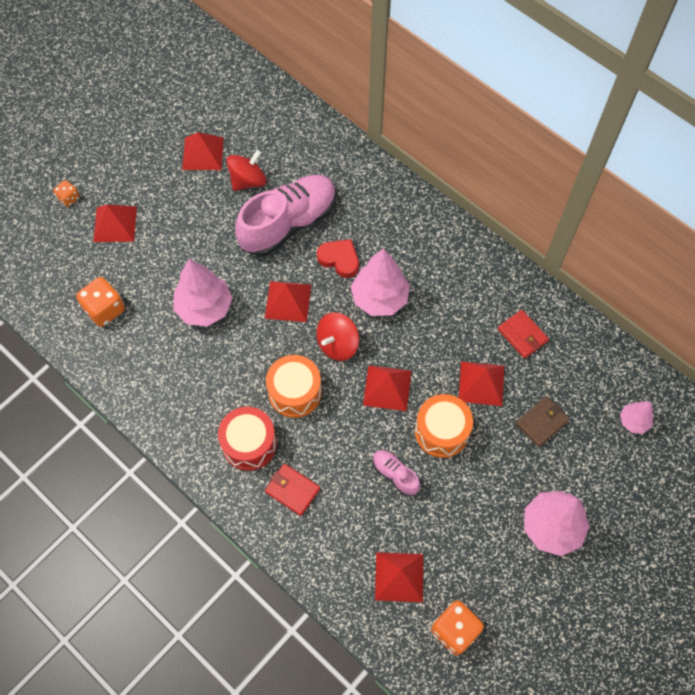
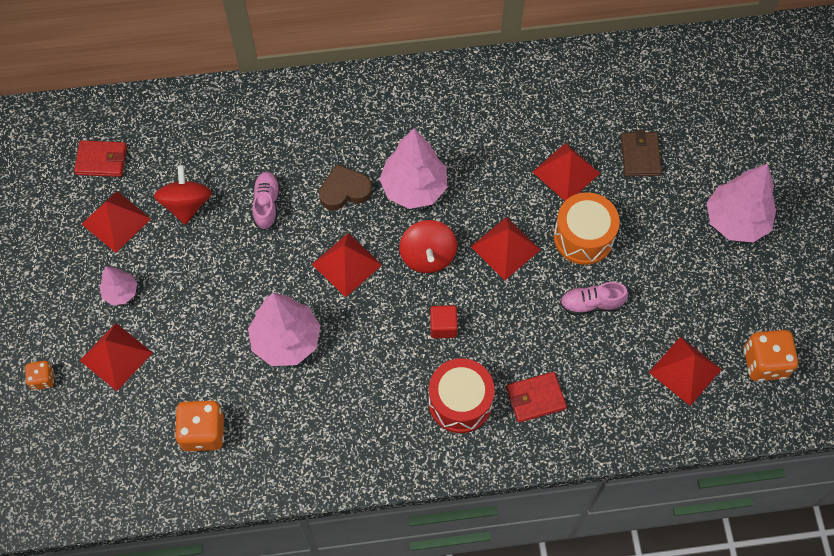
camera: 50 degrees left, 0 degrees up
pink shoe [235,175,336,256] -> pink shoe [252,171,280,230], size x0.45
orange drum [266,355,322,418] -> red cube [430,305,458,338]
red heart [317,239,359,278] -> brown heart [319,164,372,210]
red wallet [498,310,549,359] -> red wallet moved to [74,140,127,177]
pink tree [620,401,653,434] -> pink tree moved to [100,266,137,305]

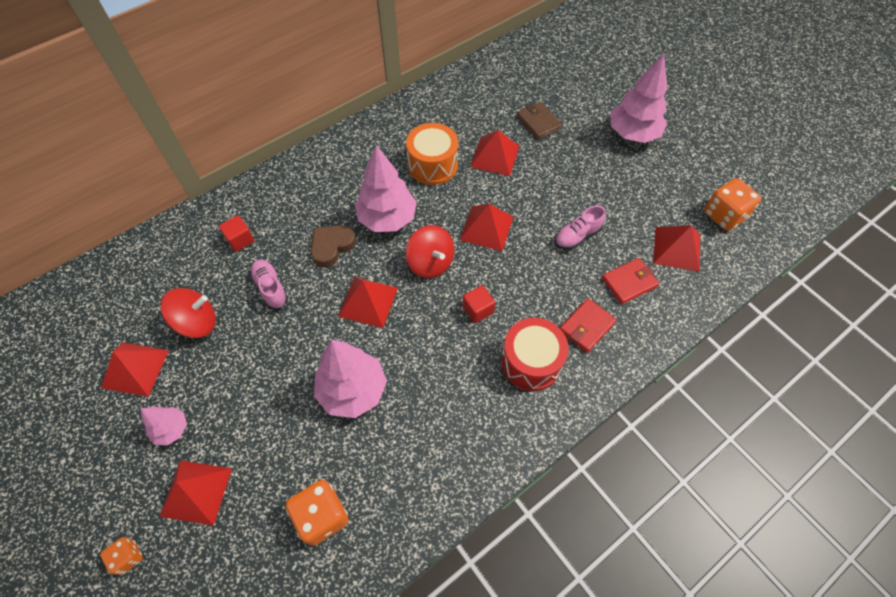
camera: 30 degrees left, 5 degrees down
red wallet [74,140,127,177] -> red wallet moved to [602,258,659,305]
red spinning top [154,165,212,225] -> red spinning top turned 105 degrees clockwise [161,288,216,338]
orange drum [554,192,620,265] -> orange drum moved to [406,123,458,185]
none -> red cube [219,215,254,252]

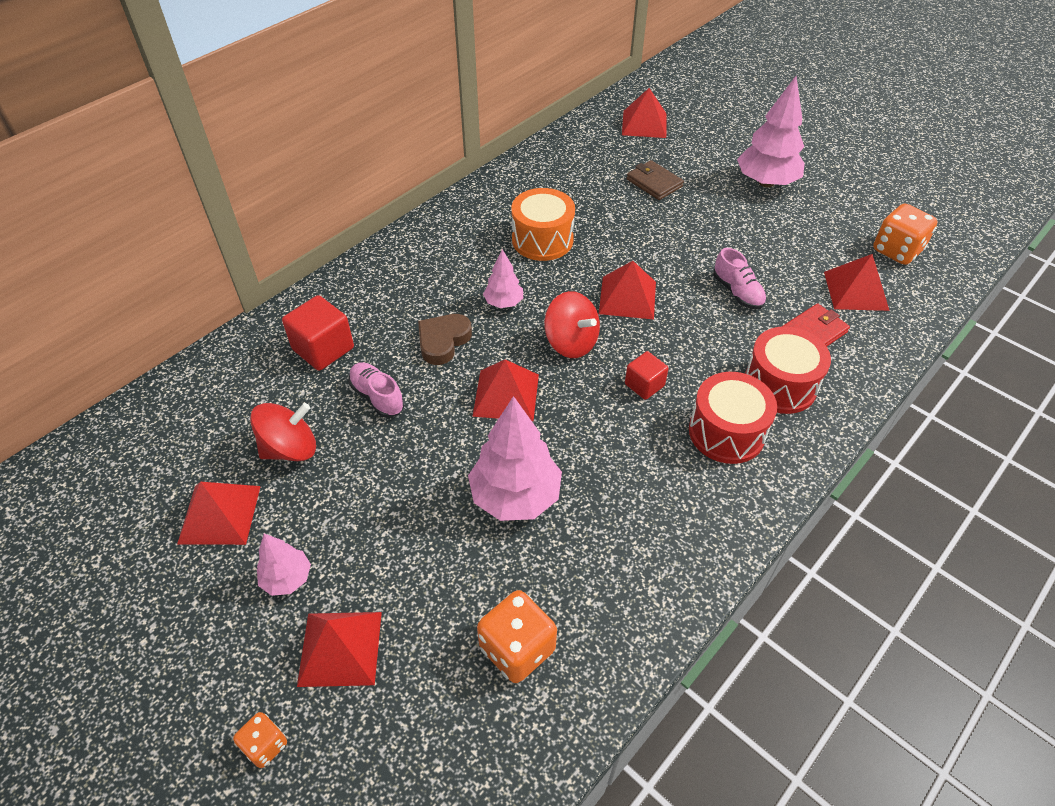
camera: 10 degrees left, 10 degrees down
red cube [219,215,254,252] -> red cube [282,295,354,371], size x1.61
pink tree [355,145,417,232] -> pink tree [483,249,523,308], size x0.53
red pyramid [470,130,519,176] -> red pyramid moved to [622,88,667,138]
pink shoe [555,205,606,250] -> pink shoe turned 75 degrees counterclockwise [713,248,767,309]
red wallet [560,298,617,353] -> red drum [745,326,831,414]

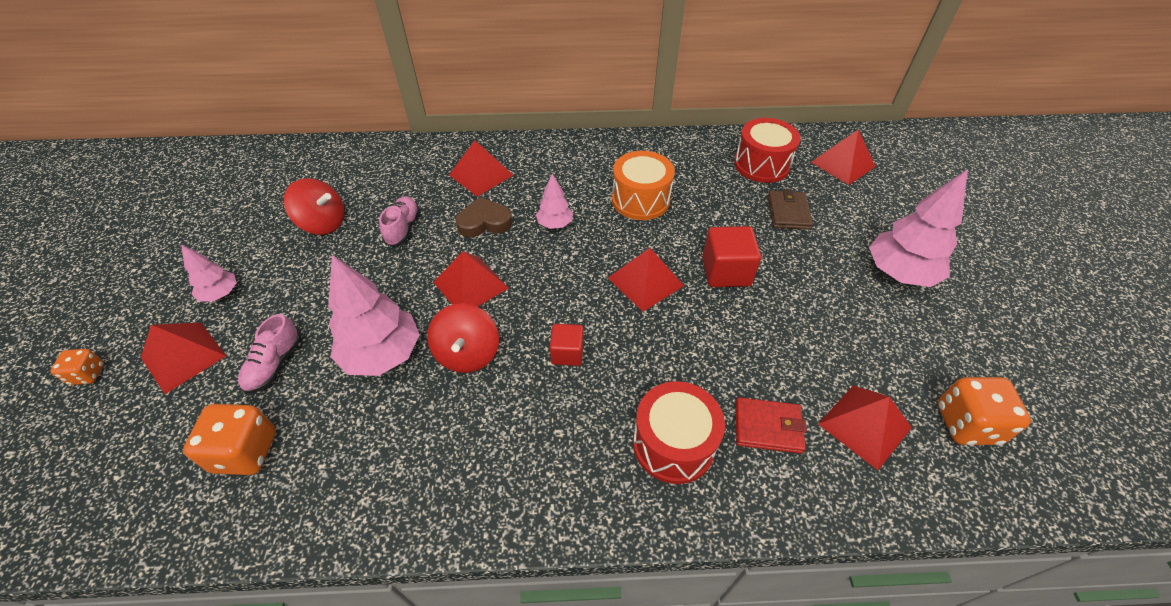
camera: 45 degrees right, 0 degrees up
red pyramid [177,482,261,545] -> red pyramid moved to [449,141,513,197]
red cube [282,295,354,371] -> red cube moved to [702,226,761,287]
red spinning top [544,291,600,358] -> red spinning top moved to [427,303,499,373]
red drum [689,372,777,464] -> red drum moved to [734,118,801,183]
pink shoe [713,248,767,309] -> pink shoe moved to [238,314,301,394]

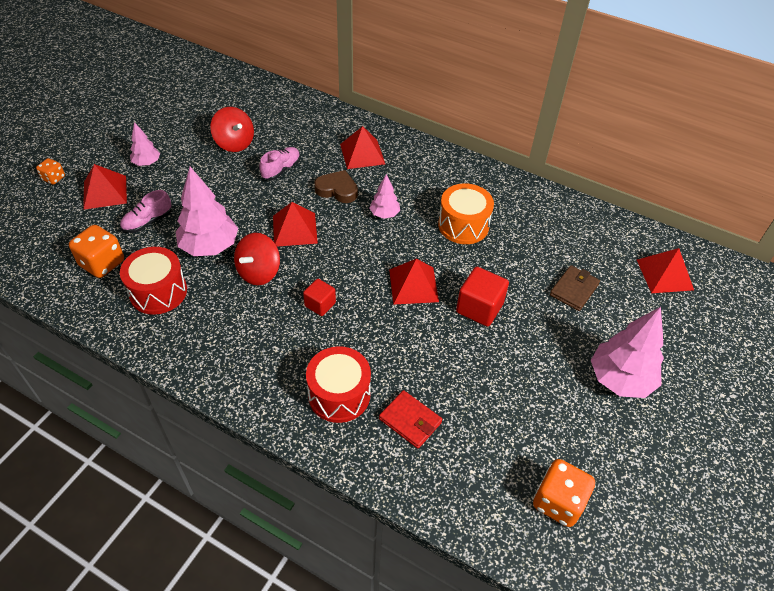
camera: 30 degrees right, 0 degrees up
red drum [734,118,801,183] -> red drum moved to [120,247,187,315]
red pyramid [818,385,912,470] -> none

